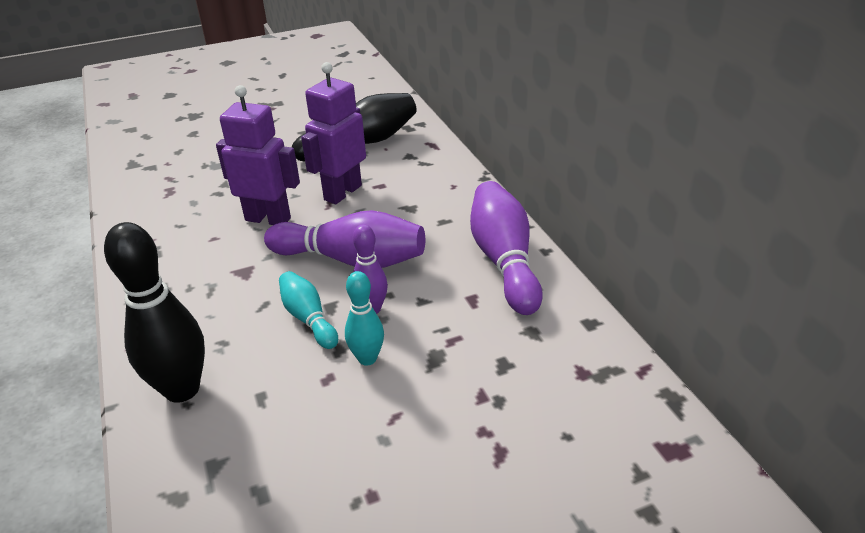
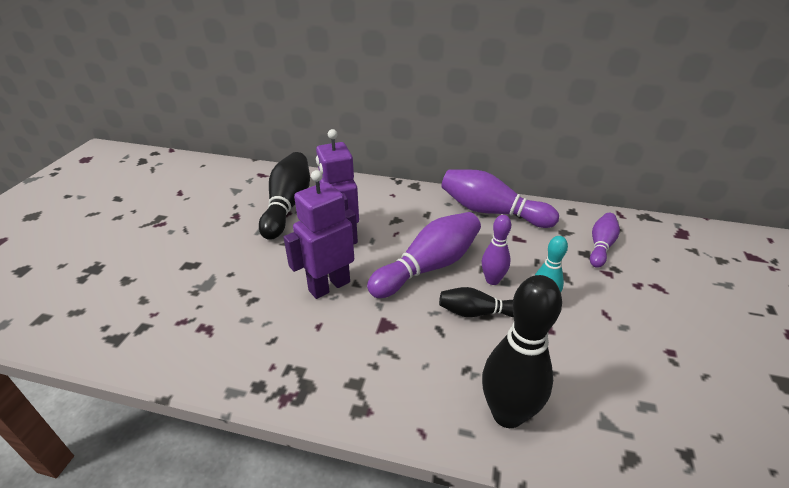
camera: 55 degrees left, 0 degrees up
turquoise bowling pin [279,271,338,349] -> black bowling pin [439,287,514,317]
none -> purple bowling pin [590,213,620,268]

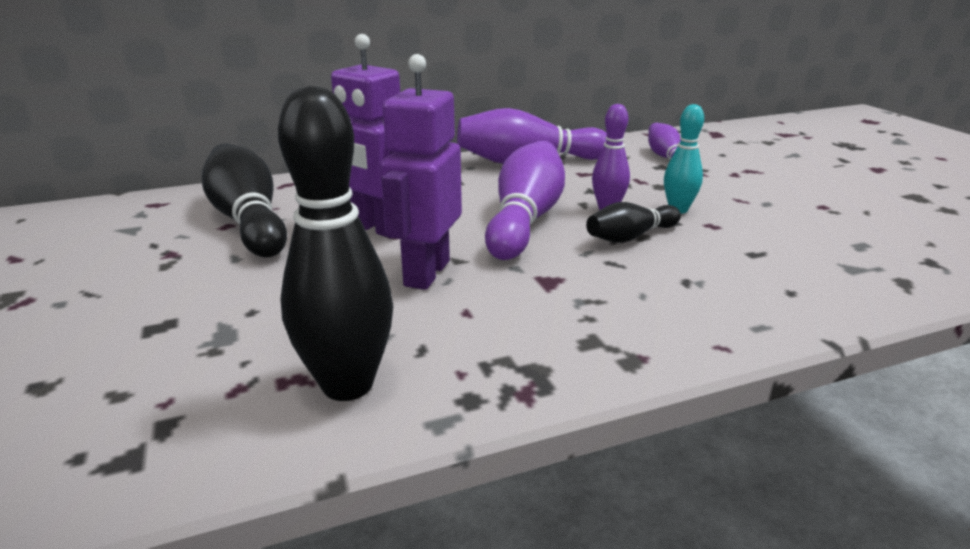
camera: 35 degrees left, 10 degrees down
black bowling pin [482,275,562,428] -> black bowling pin moved to [278,86,393,401]

